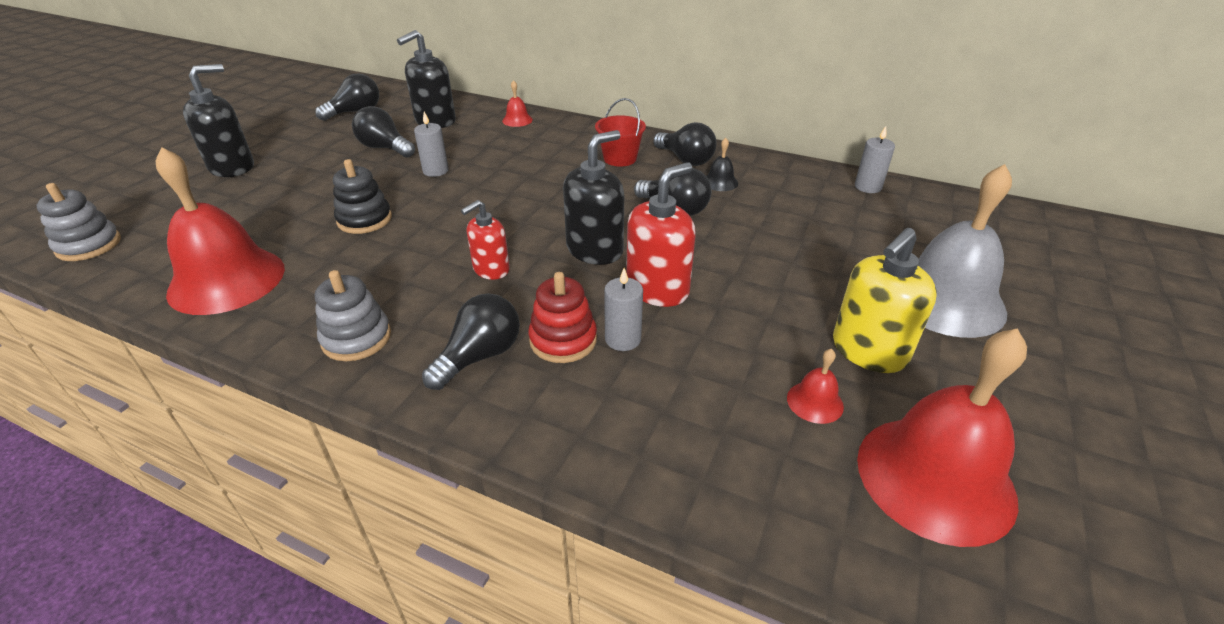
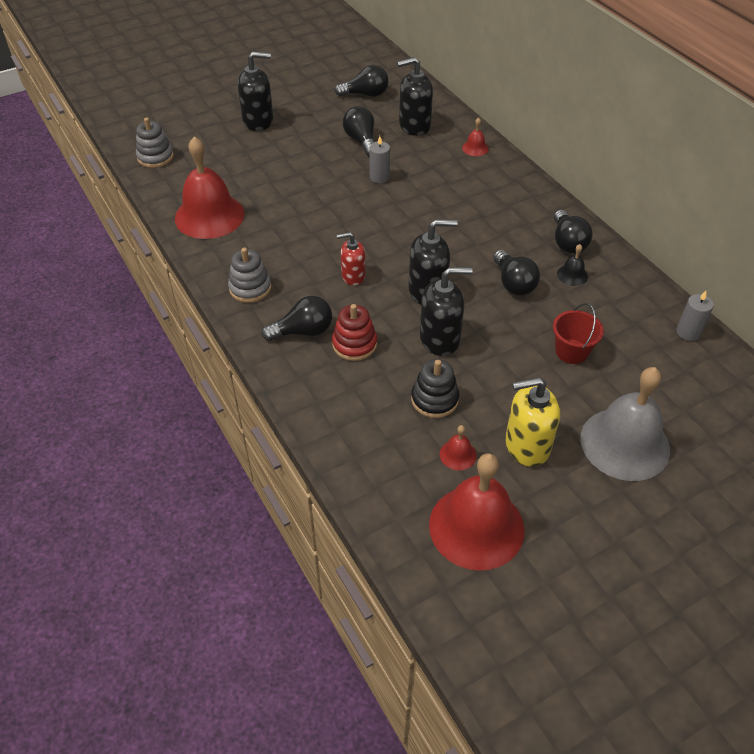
camera: 35 degrees right, 10 degrees up
black stacking toy [333,159,392,234] -> black stacking toy moved to [411,359,459,418]
red bucket [595,98,646,167] -> red bucket moved to [553,303,604,364]
grey candle [604,268,643,351] -> none
red soap dispenser [626,162,696,307] -> black soap dispenser [420,267,472,356]

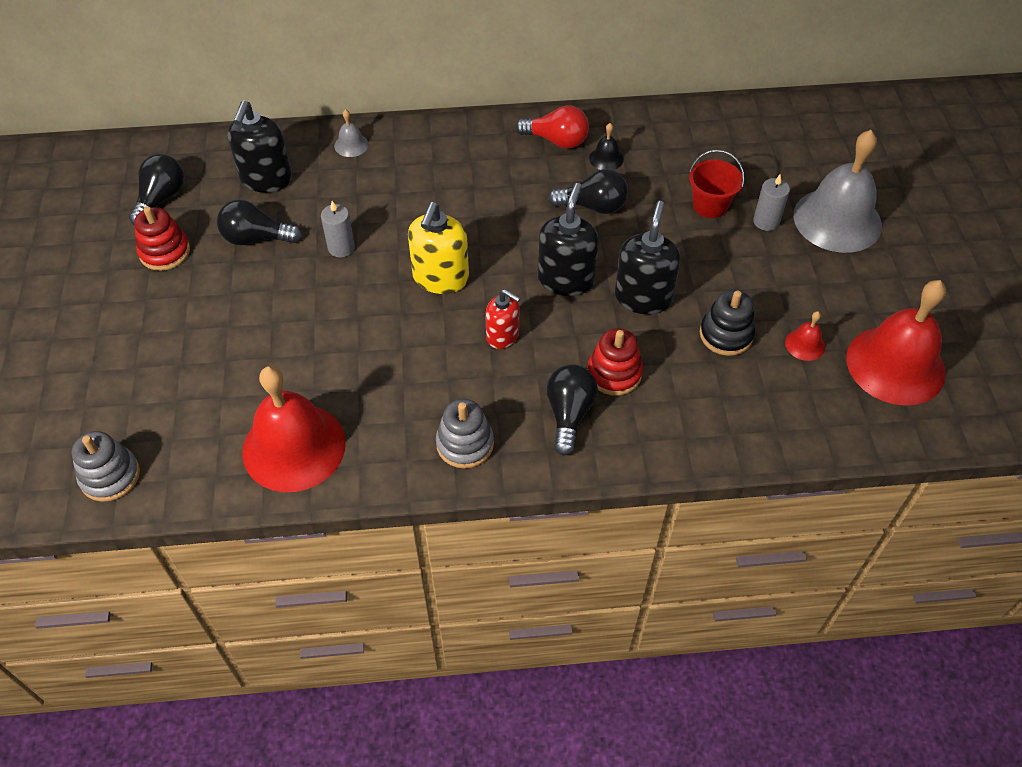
camera: 65 degrees left, 5 degrees up
black soap dispenser [238,52,273,131] -> none
red soap dispenser [337,232,366,285] -> red soap dispenser turned 75 degrees counterclockwise [485,289,521,349]
red bell [462,118,489,156] -> grey bell [334,109,369,157]
yellow soap dispenser [505,377,560,467] -> yellow soap dispenser moved to [408,202,469,294]
black light bulb [554,210,592,253] -> red light bulb [516,105,589,149]
grey candle [676,291,714,341] -> grey candle moved to [753,174,790,231]
none -> red stacking toy [134,206,190,271]

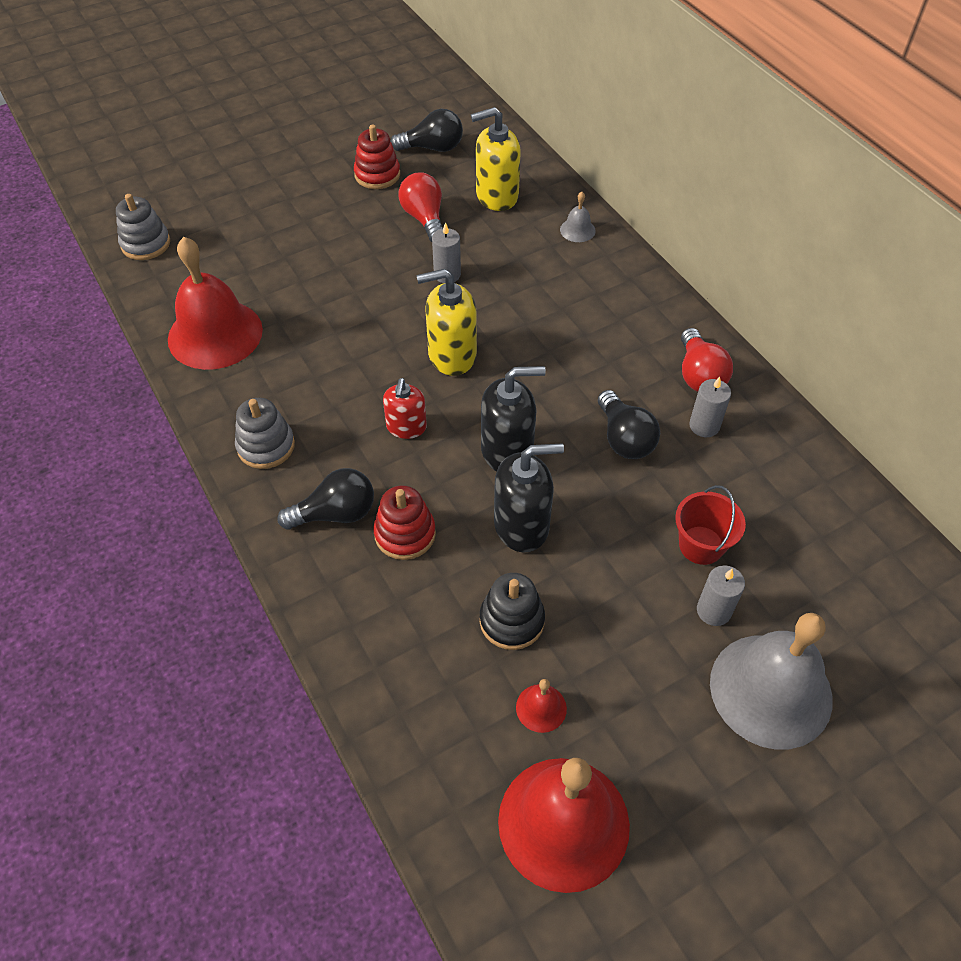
camera: 65 degrees right, 0 degrees up
black light bulb [217,200,302,245] -> red light bulb [399,172,443,242]
black soap dispenser [227,100,292,193] -> yellow soap dispenser [471,107,521,211]
black bell [589,123,624,170] -> grey candle [689,377,731,437]

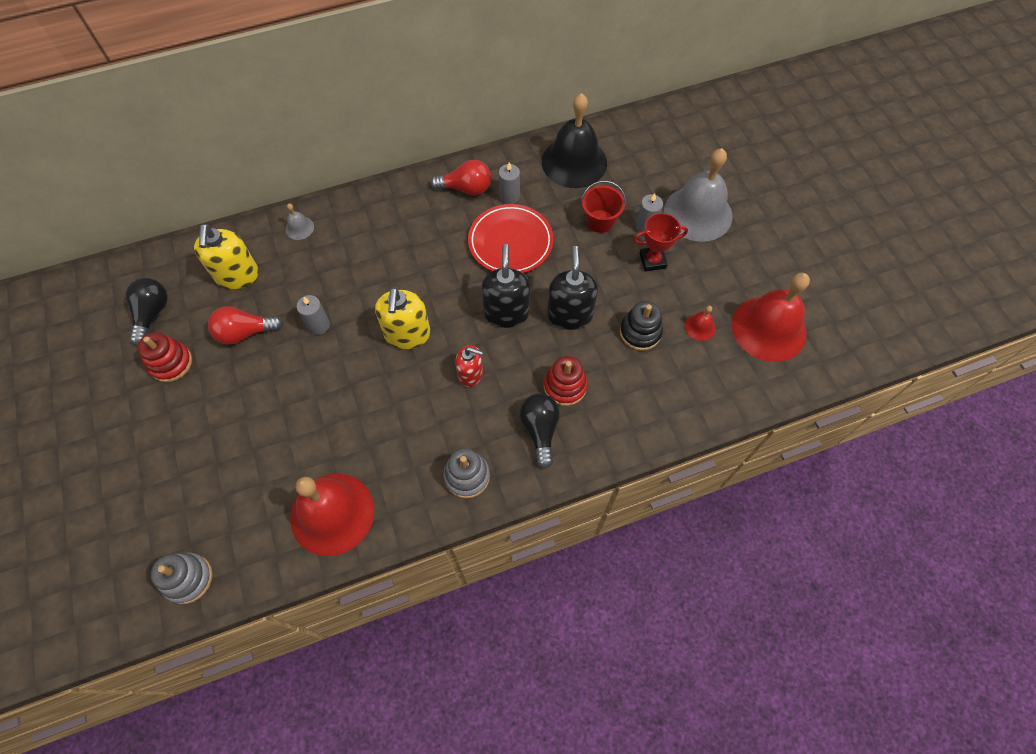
camera: 80 degrees left, 10 degrees up
black light bulb [598,390,660,459] -> red plate [468,204,553,273]
none -> black bell [542,93,607,188]
none -> red trophy [633,213,688,272]

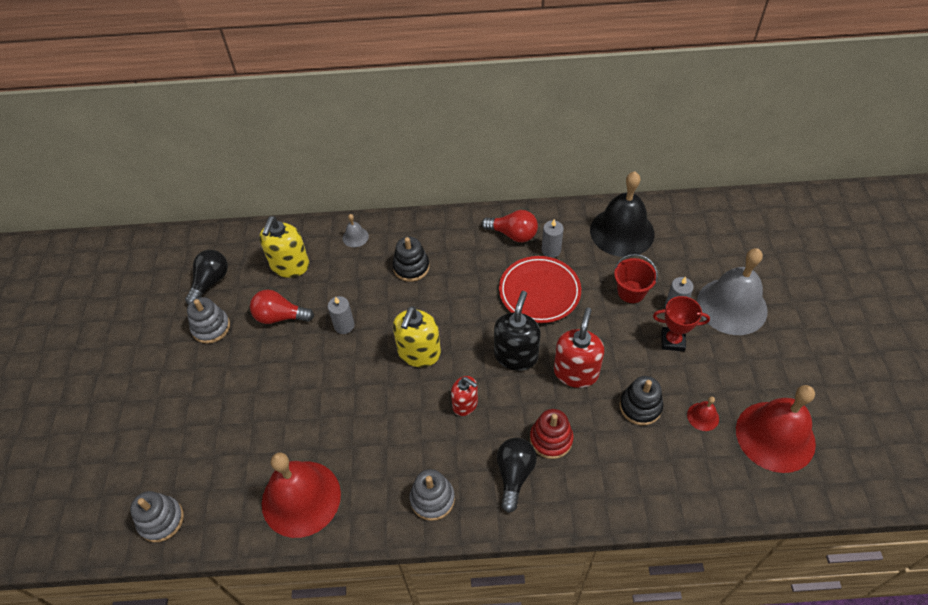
camera: 20 degrees right, 10 degrees down
red stacking toy [137,332,192,382] -> grey stacking toy [187,297,230,344]
black soap dispenser [547,246,598,330] -> red soap dispenser [554,308,604,388]
none -> black stacking toy [392,237,430,282]

